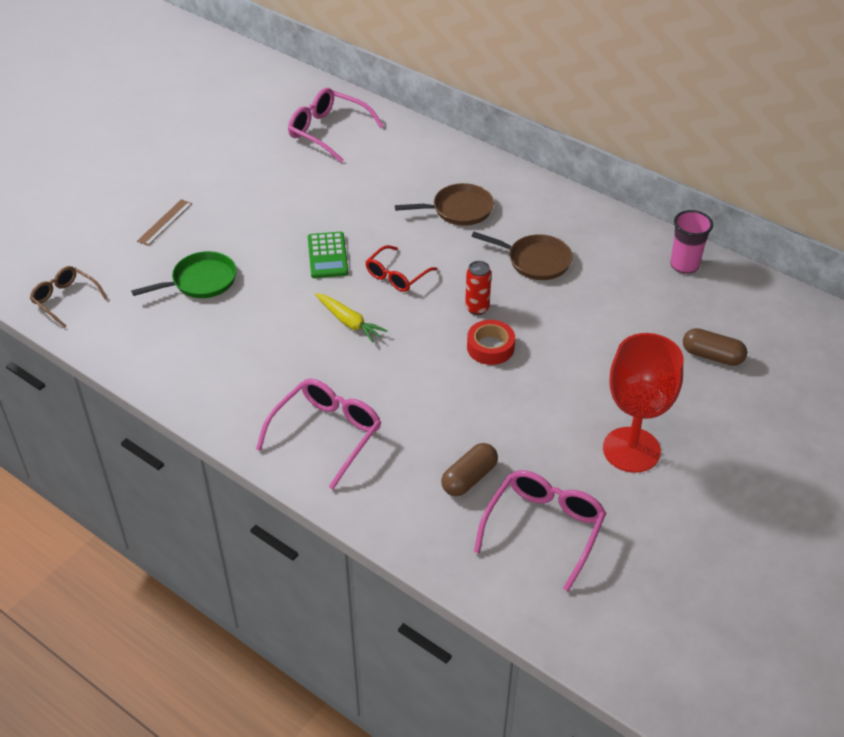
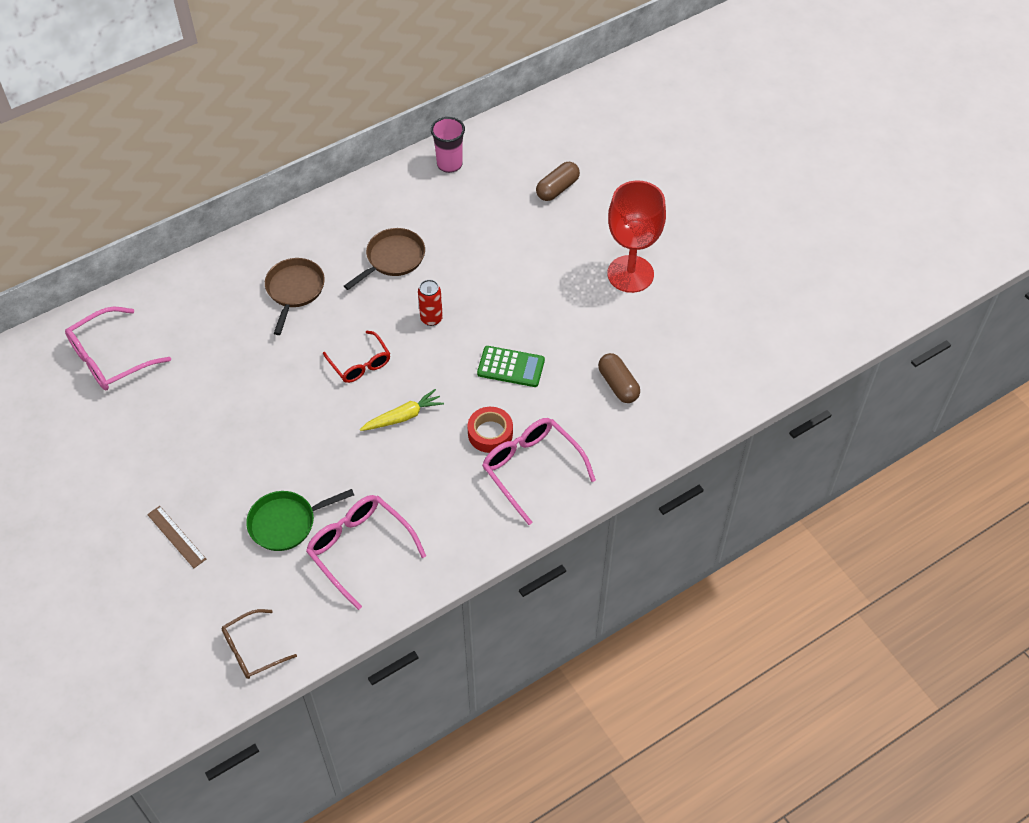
camera: 70 degrees left, 10 degrees up
green pan [131,251,237,298] -> green pan turned 105 degrees counterclockwise [246,489,354,551]
green calculator [308,232,348,278] -> green calculator moved to [477,346,545,387]
red tape [467,320,515,365] -> red tape moved to [468,407,513,453]
pink glasses [474,470,606,591] -> pink glasses moved to [306,495,426,610]

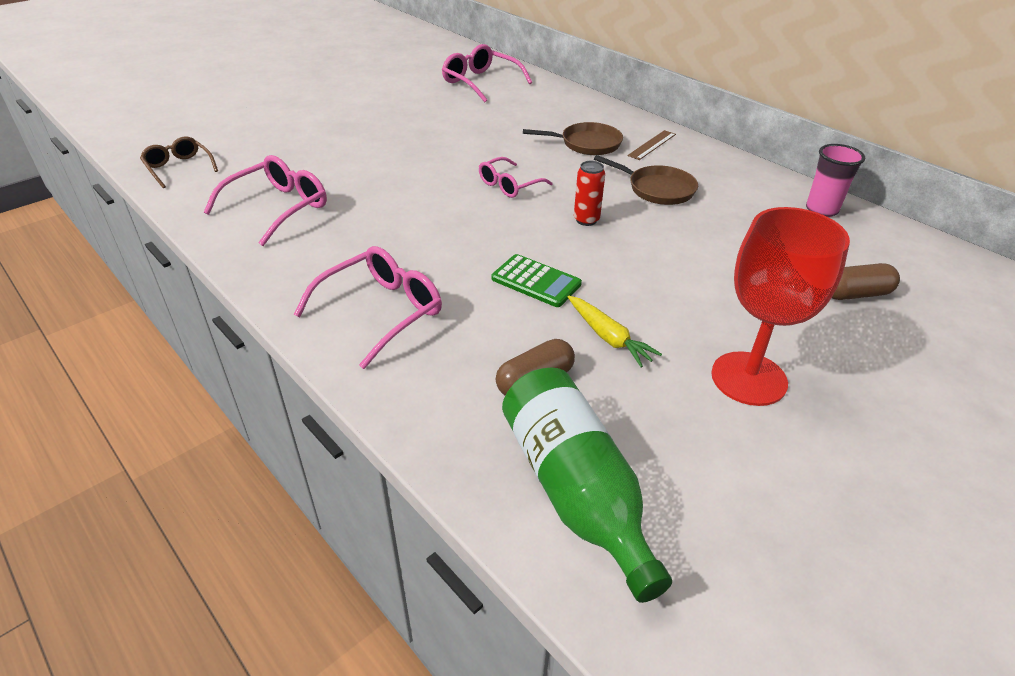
camera: 80 degrees right, 15 degrees down
brown ruler [147,506,206,568] -> brown ruler moved to [627,130,676,160]
green pan [246,489,354,551] -> none
red glasses [323,331,390,383] -> pink glasses [479,157,553,198]
yellow carrot [360,389,444,431] -> yellow carrot moved to [568,296,662,367]
red tape [468,407,513,453] -> none
green calculator [477,346,545,387] -> green calculator turned 60 degrees counterclockwise [491,254,582,307]
brown capsule [536,162,580,201] -> brown capsule turned 45 degrees counterclockwise [832,263,900,300]
none -> green bottle [502,367,672,603]

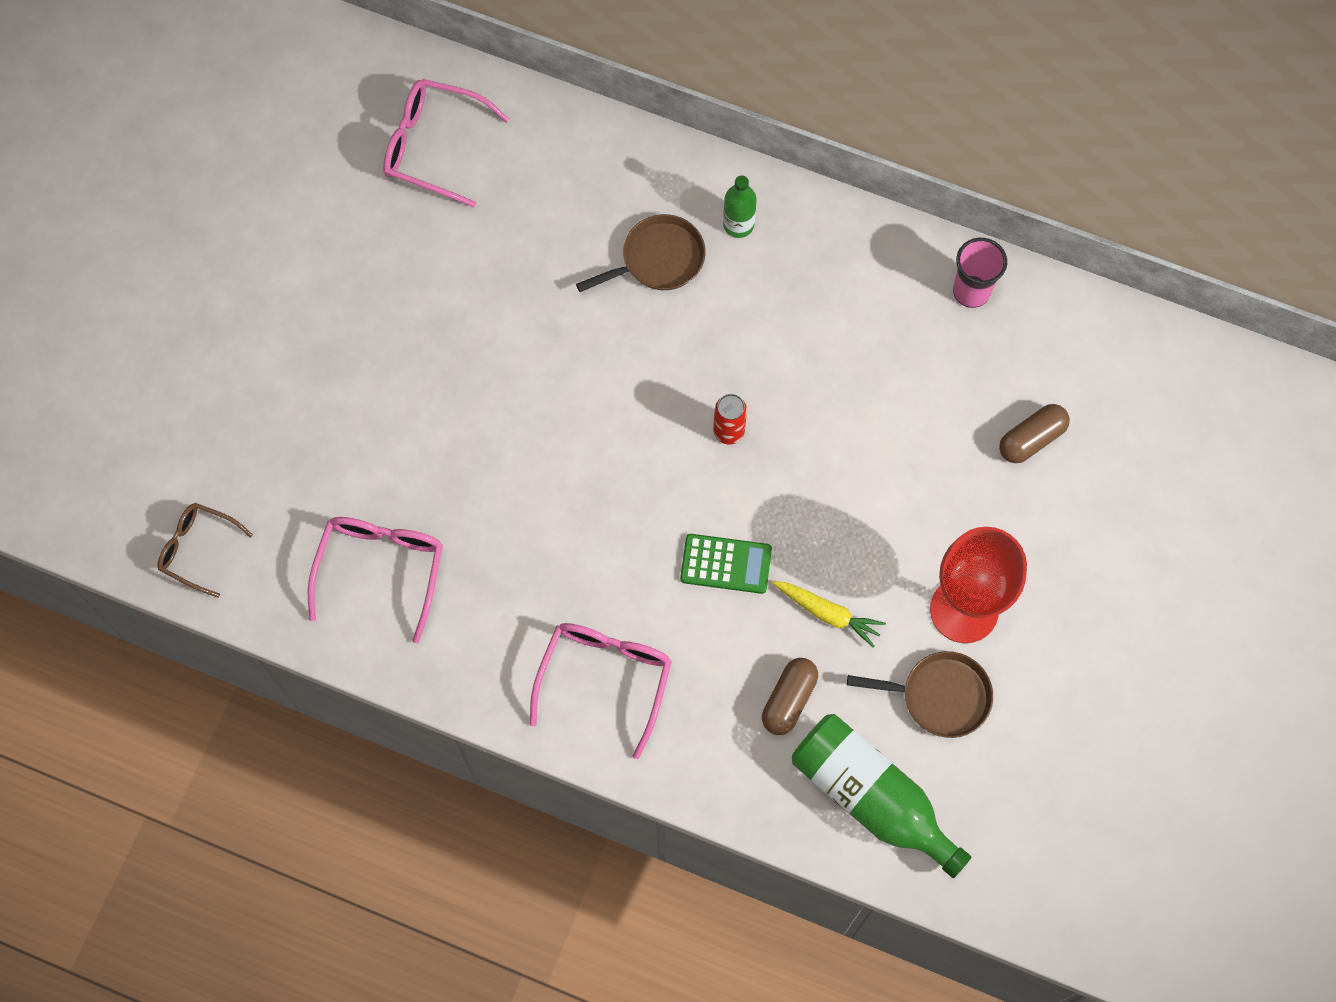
camera: 25 degrees left, 30 degrees up
pink glasses [479,157,553,198] -> none
brown pan [594,155,698,205] -> brown pan moved to [847,651,993,738]
brown ruler [627,130,676,160] -> green bottle [723,176,757,238]

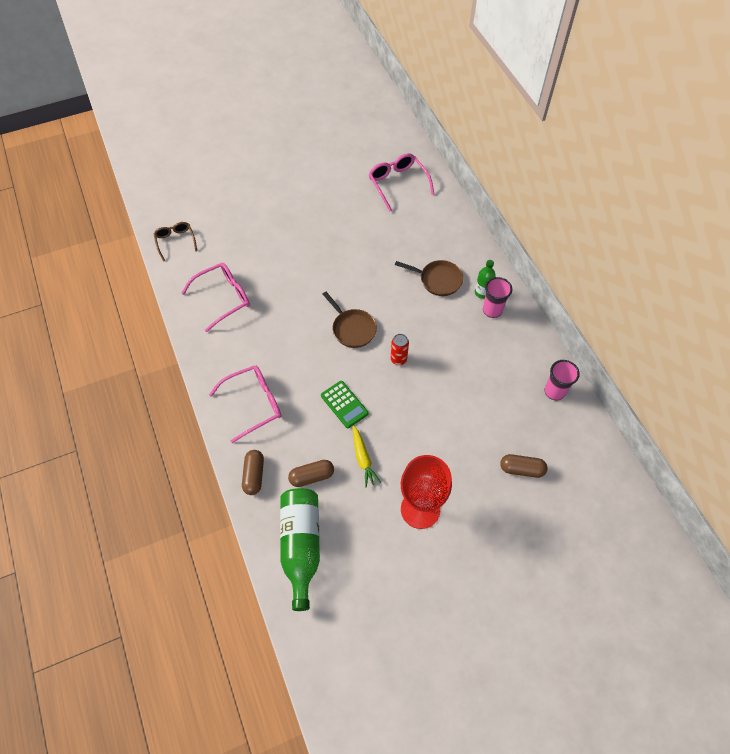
camera: 45 degrees right, 10 degrees down
brown pan [847,651,993,738] -> brown pan moved to [323,292,377,348]
none -> brown capsule [242,450,264,495]
none -> pink cup [483,277,512,318]

